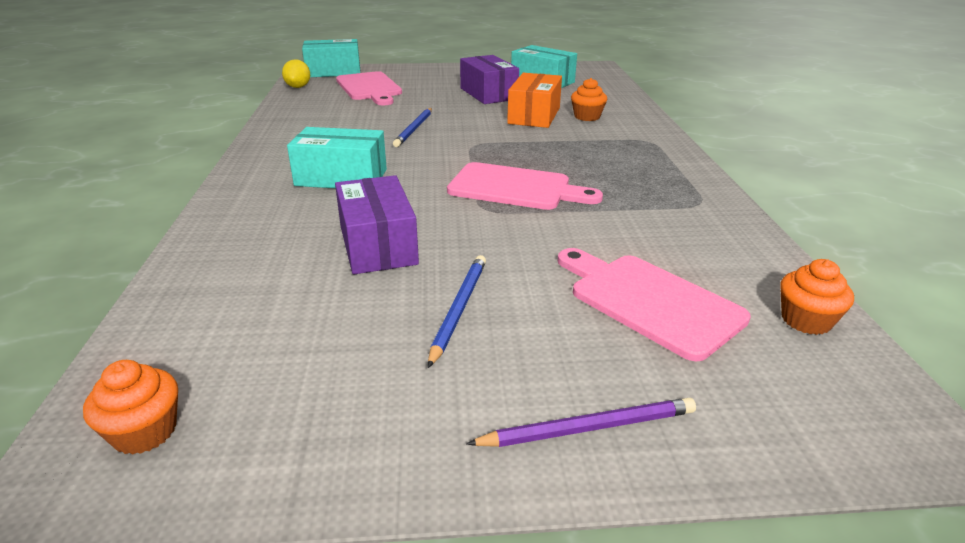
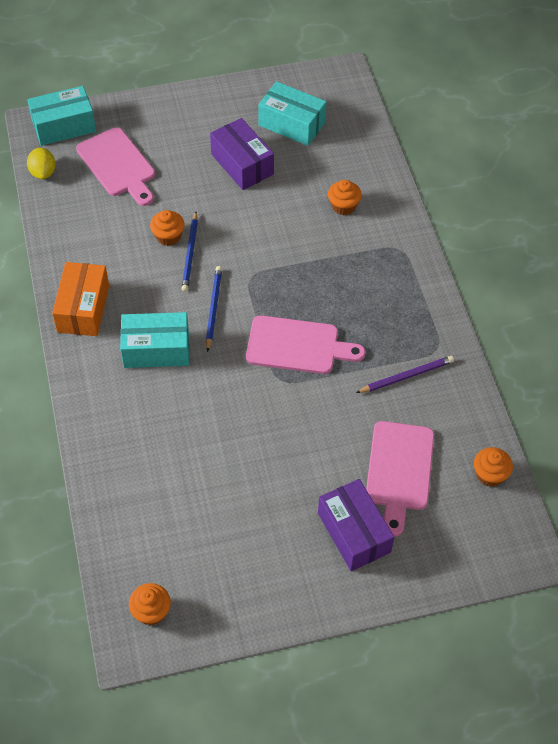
camera: 10 degrees left, 25 degrees up
purple box [335,175,419,274] -> purple box moved to [318,479,394,571]
blue pencil [428,255,486,368] -> blue pencil moved to [206,266,222,352]
purple pencil [466,398,696,447] -> purple pencil moved to [356,356,454,393]
orange box [507,73,562,128] -> orange box moved to [52,262,109,336]
pink cutting board [557,248,751,361] -> pink cutting board turned 120 degrees counterclockwise [366,421,434,536]
none -> orange cupcake [150,210,184,246]

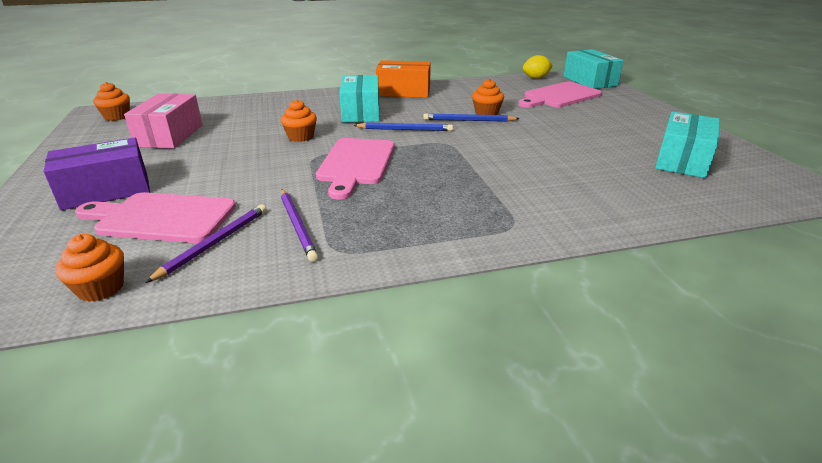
camera: 90 degrees right, 25 degrees down
purple box [210,118,274,190] -> none
orange cupcake [328,180,362,215] -> orange cupcake moved to [280,99,317,142]
none -> pink box [124,93,203,149]
none -> purple pencil [145,204,266,283]

